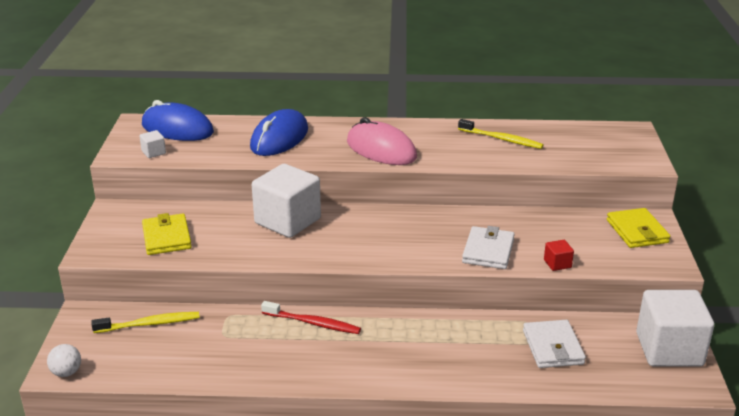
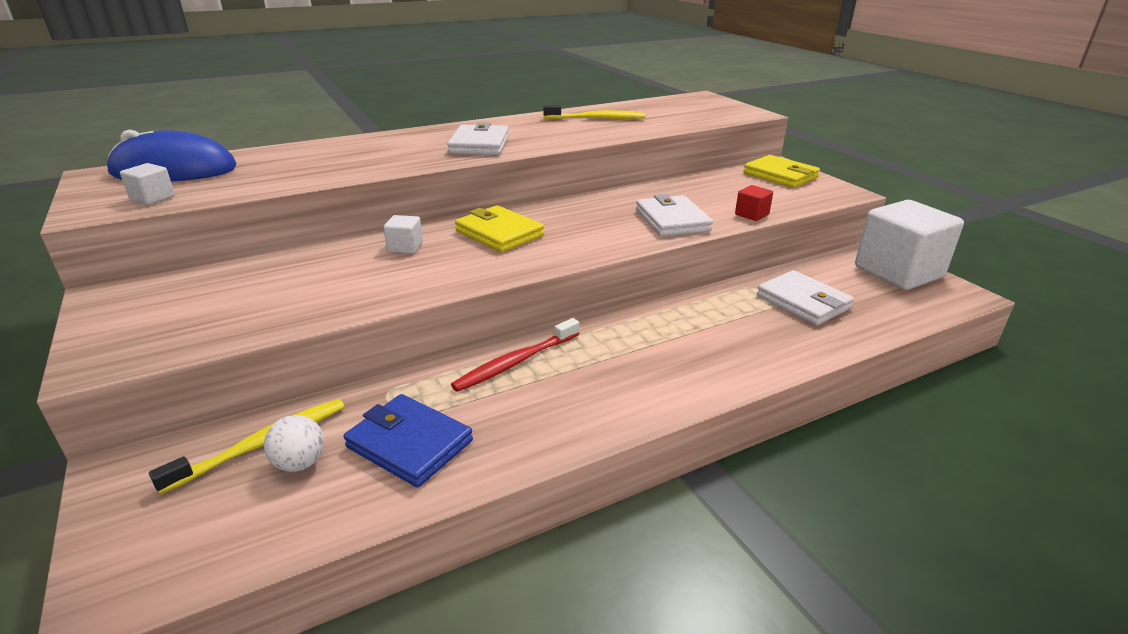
camera: 30 degrees left, 0 degrees up
white ball [47,344,81,377] -> white ball moved to [264,415,324,472]
yellow wallet [142,213,192,255] -> yellow wallet moved to [455,205,544,252]
blue mouse [250,109,308,156] -> none
white cube [252,164,321,238] -> white cube [384,215,423,254], size x0.41
red toothbrush [261,301,361,334] -> red toothbrush turned 150 degrees clockwise [451,318,580,392]
pink mouse [347,117,417,165] -> white wallet [447,122,509,155]
none -> blue wallet [344,394,473,487]

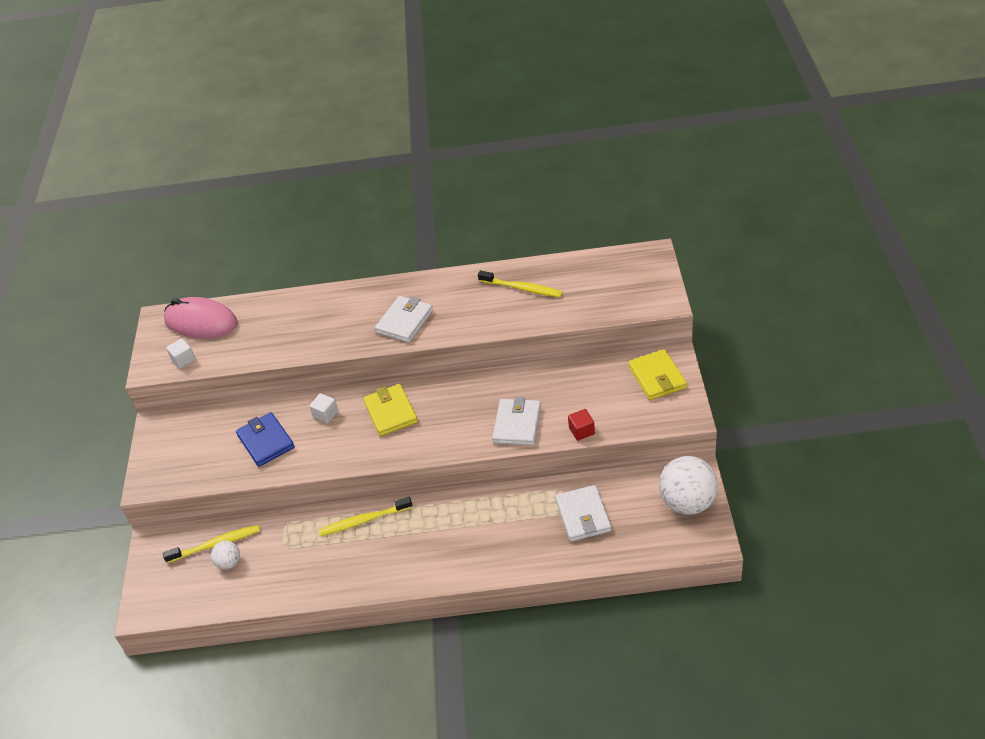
camera: 30 degrees right, 15 degrees up
blue mouse [107,130,236,181] -> pink mouse [164,297,238,339]
blue wallet [344,394,473,487] -> blue wallet moved to [236,412,295,467]
red toothbrush [451,318,580,392] -> yellow toothbrush [319,497,413,536]
white cube [855,200,964,290] -> white ball [659,456,718,515]

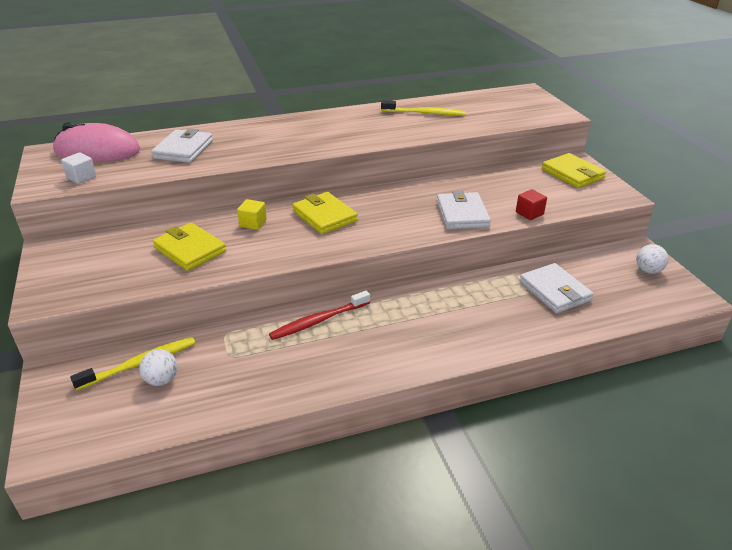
camera: 20 degrees left, 10 degrees down
blue wallet [236,412,295,467] -> yellow wallet [153,222,226,271]
white cube [309,393,338,424] -> yellow cube [237,199,267,230]
yellow toothbrush [319,497,413,536] -> red toothbrush [269,291,370,340]
white wallet [375,296,433,343] -> white wallet moved to [151,128,213,163]
white ball [659,456,718,515] -> white ball [636,244,669,274], size x0.50

